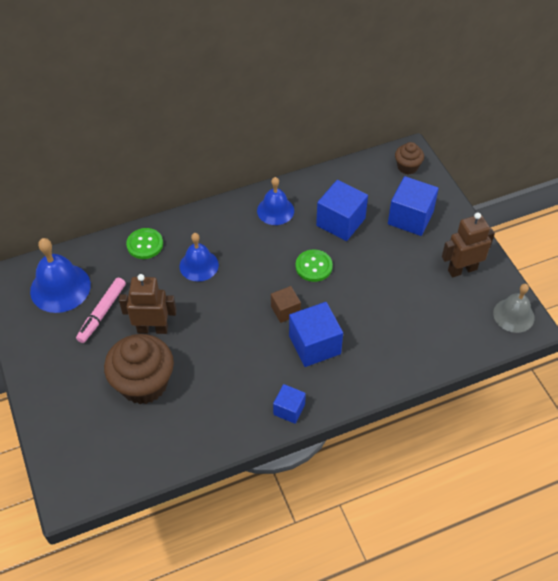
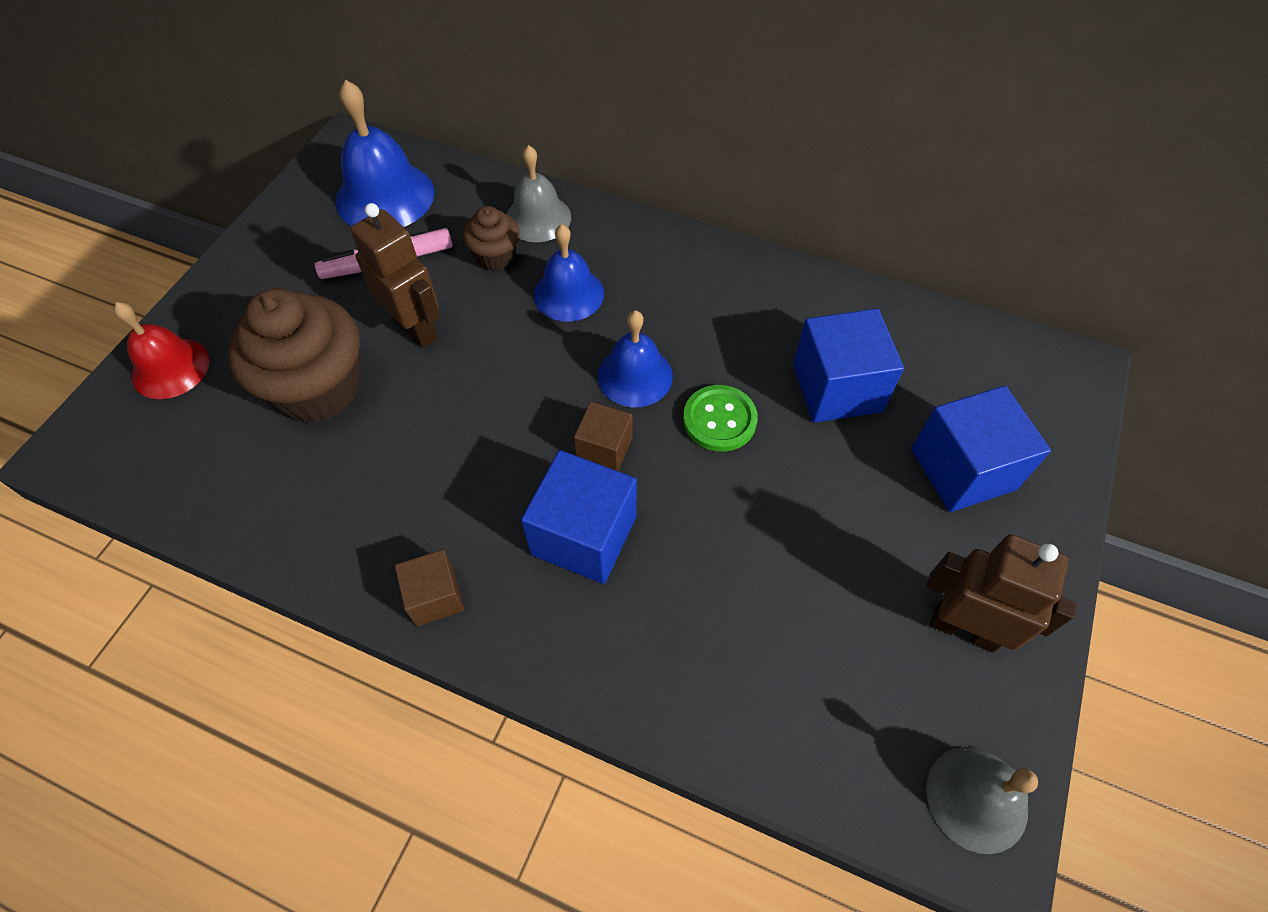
camera: 45 degrees right, 5 degrees up
green button [126,228,163,259] -> grey bell [507,145,571,242]
blue bell [257,177,294,225] -> blue bell moved to [598,310,673,407]
blue cube [273,384,306,424] -> brown cube [395,549,465,626]
brown cupcake [395,142,424,174] -> brown cupcake moved to [463,206,520,271]
none -> red bell [113,302,209,399]

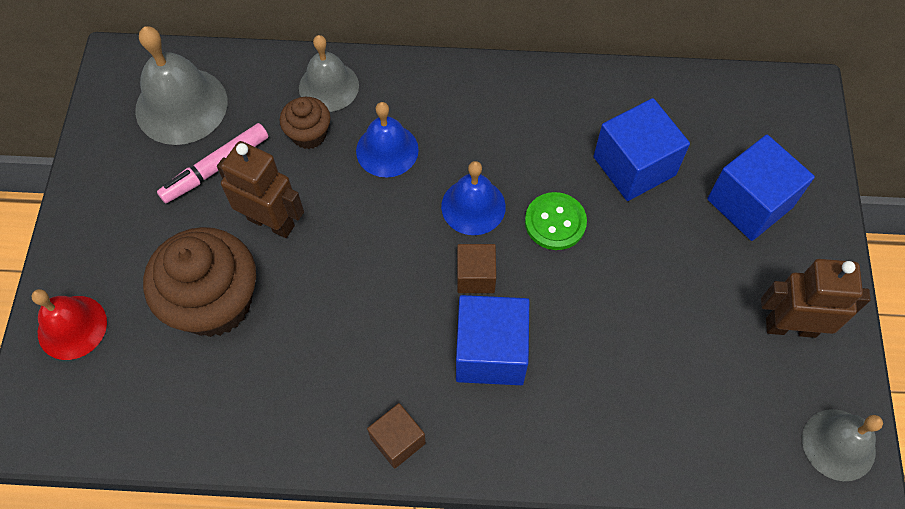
camera: 20 degrees left, 5 degrees up
blue bell [336,80,435,227] -> grey bell [135,26,227,145]

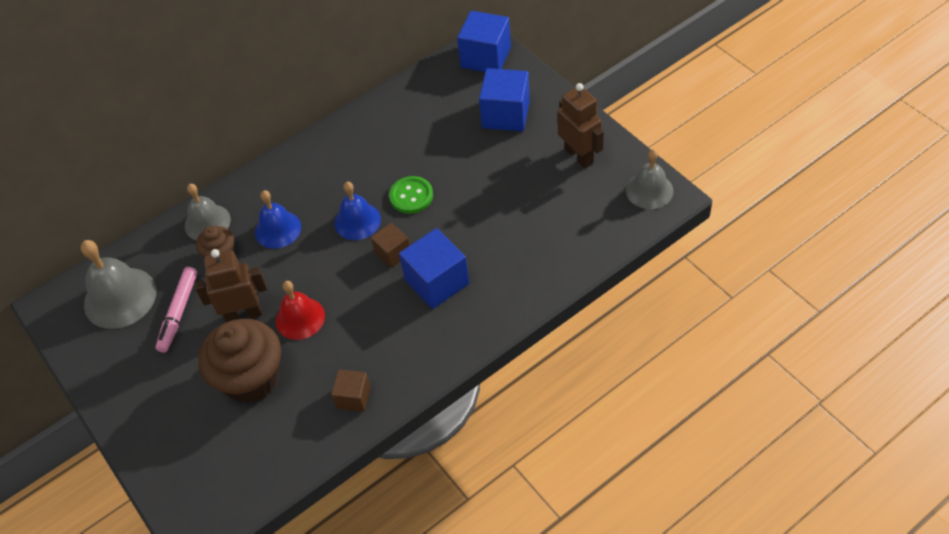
camera: 35 degrees left, 10 degrees down
red bell [31,289,107,360] -> red bell moved to [276,281,325,340]
brown cube [367,403,426,469] -> brown cube moved to [331,370,371,412]
blue cube [594,98,690,201] -> blue cube moved to [457,11,511,72]
brown robot [761,259,871,338] -> brown robot turned 90 degrees clockwise [557,83,604,168]

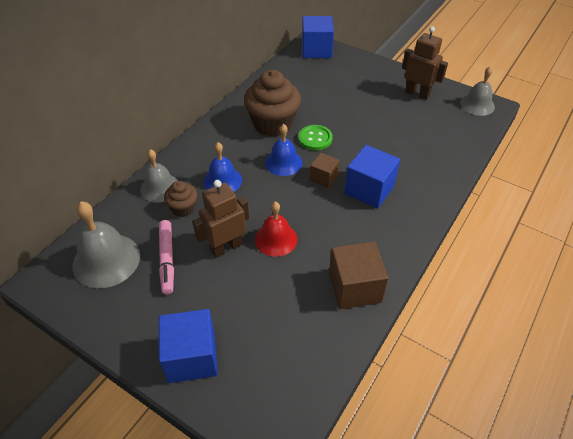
camera: 25 degrees left, 5 degrees down
brown cupcake [198,319,281,403] -> brown cupcake moved to [244,70,301,137]
brown cube [331,370,371,412] -> brown cube [329,241,388,309], size x1.73
blue cube [479,68,530,131] -> blue cube moved to [159,309,218,383]

